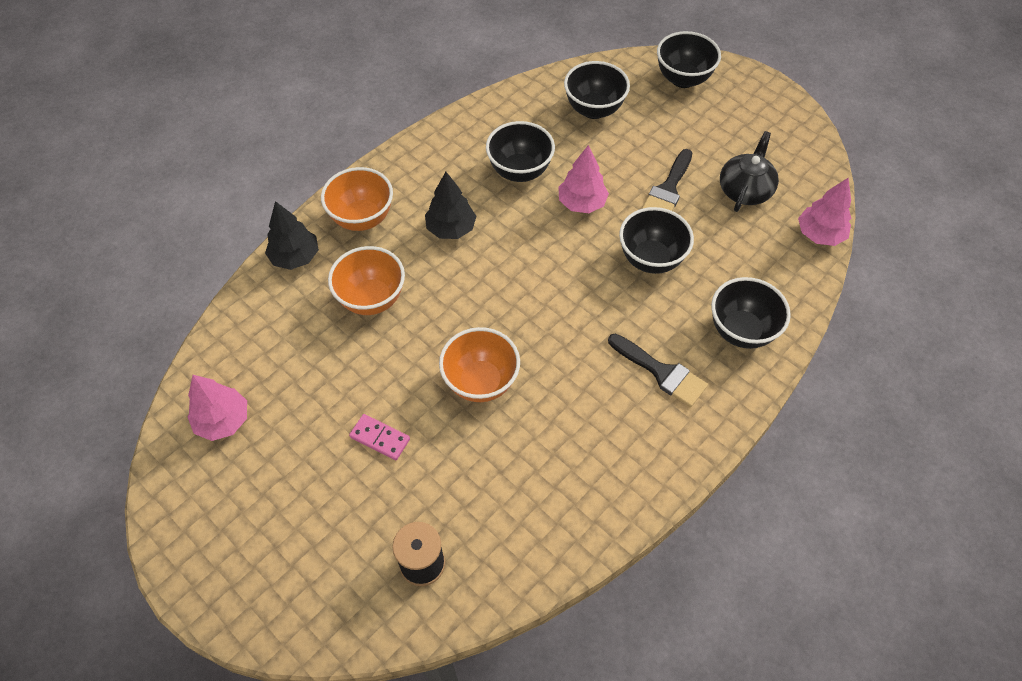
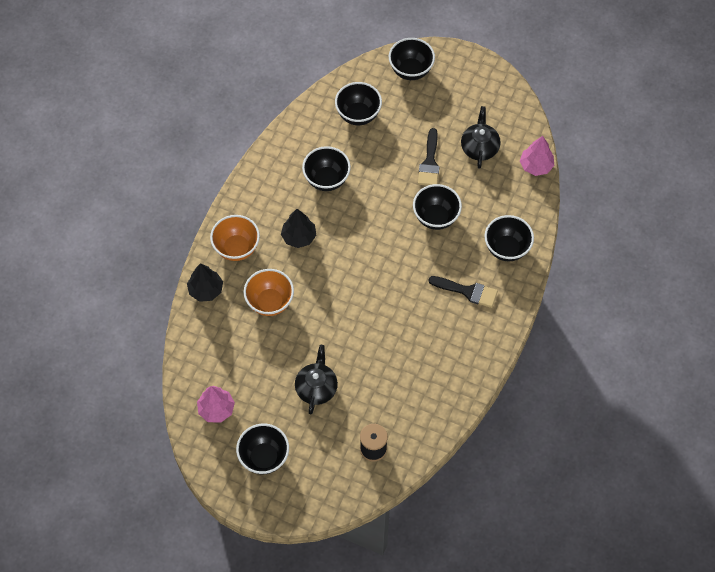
camera: 20 degrees left, 5 degrees up
pink domino [349,414,410,460] -> black teapot [295,345,338,415]
orange bowl [439,327,520,402] -> none
pink tree [559,145,609,213] -> none
none -> black bowl [236,423,289,474]

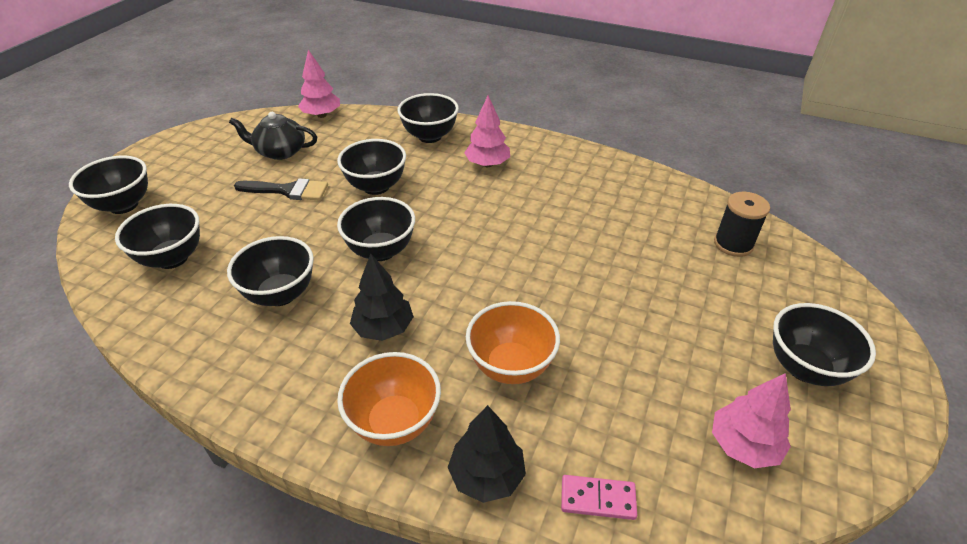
camera: 90 degrees left, 20 degrees down
black teapot [295,345,338,415] -> none
black brush [428,276,498,308] -> pink tree [464,95,510,167]
none -> black bowl [337,197,415,261]
none -> pink domino [561,475,637,520]

